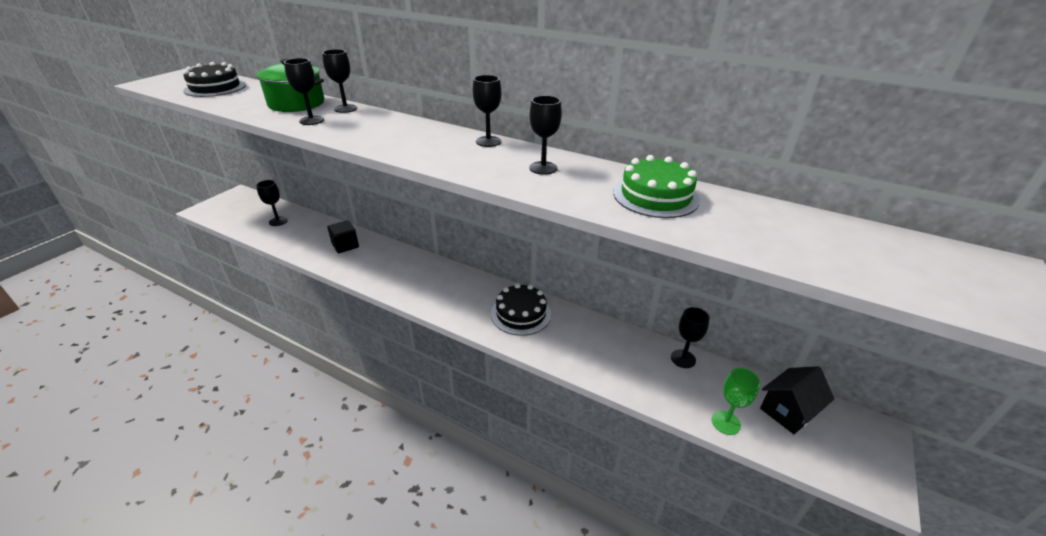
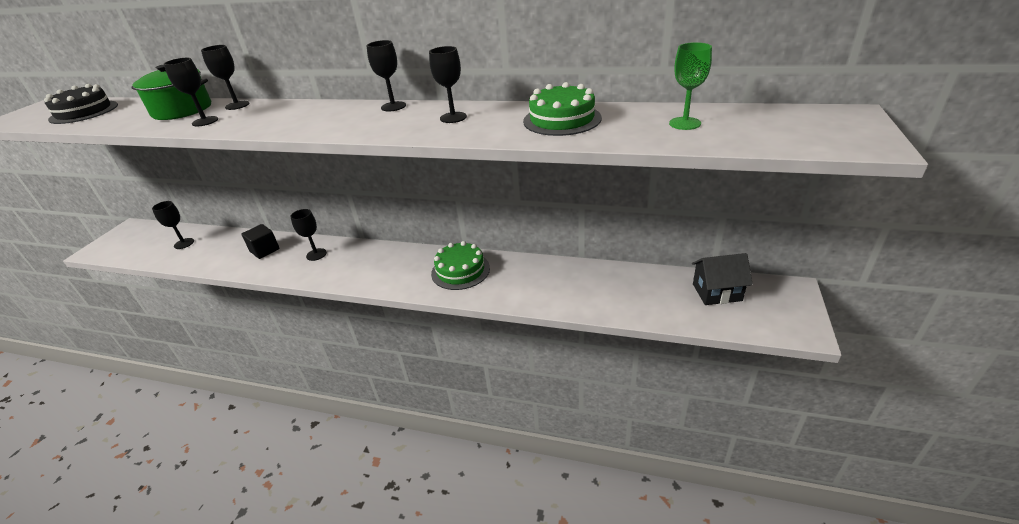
camera: 10 degrees left, 0 degrees up
black cake [491,283,551,336] -> green cake [431,241,490,290]
black goblet [671,307,709,368] -> black goblet moved to [290,209,327,261]
green goblet [712,368,760,435] -> green goblet moved to [669,42,712,130]
black house [760,366,834,434] -> black house turned 45 degrees clockwise [692,253,753,305]

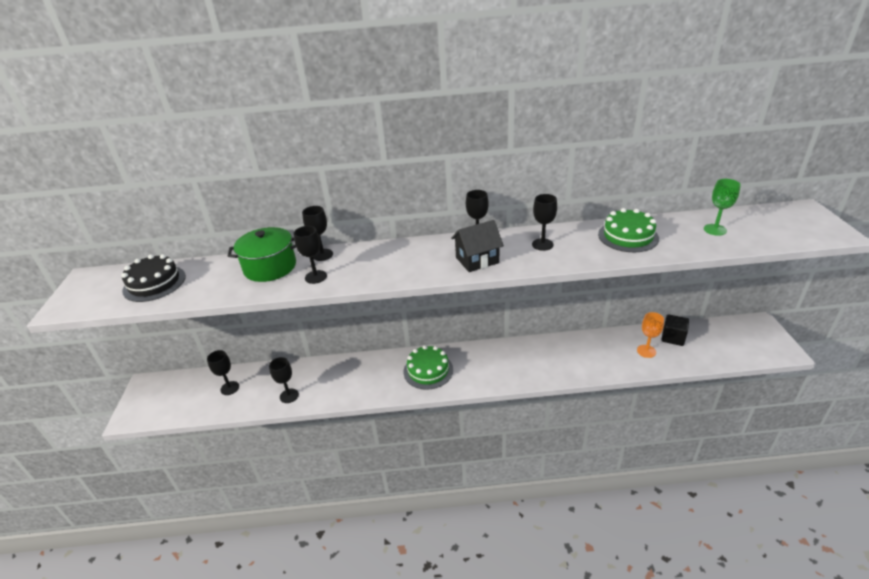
camera: 20 degrees left, 0 degrees up
black cube [241,224,280,259] -> black cube moved to [662,314,689,346]
black goblet [290,209,327,261] -> black goblet moved to [269,357,299,403]
green cake [431,241,490,290] -> green cake moved to [404,345,453,390]
black house [692,253,753,305] -> black house moved to [451,220,504,272]
none -> orange goblet [637,312,664,358]

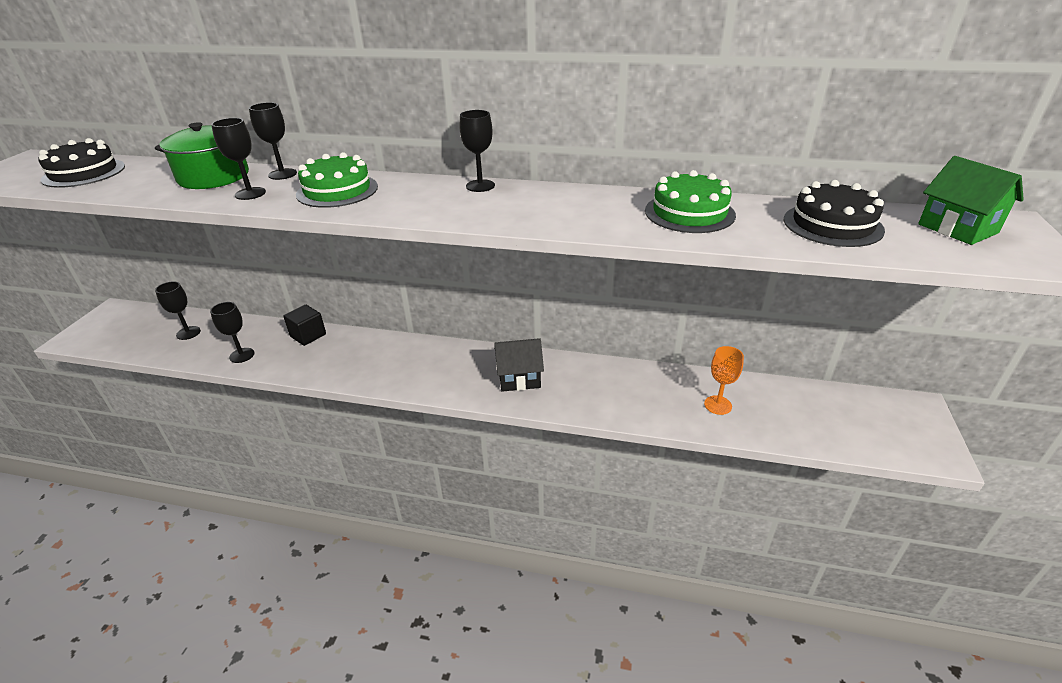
camera: 15 degrees right, 0 degrees up
green cake [404,345,453,390] -> green cake moved to [296,152,378,208]
black house [451,220,504,272] -> black house moved to [494,338,544,392]
black goblet [532,194,557,251] -> none
black cube [662,314,689,346] -> black cube moved to [283,305,326,346]
green goblet [704,179,740,236] -> black cake [784,180,885,247]
none -> green house [918,156,1024,245]

